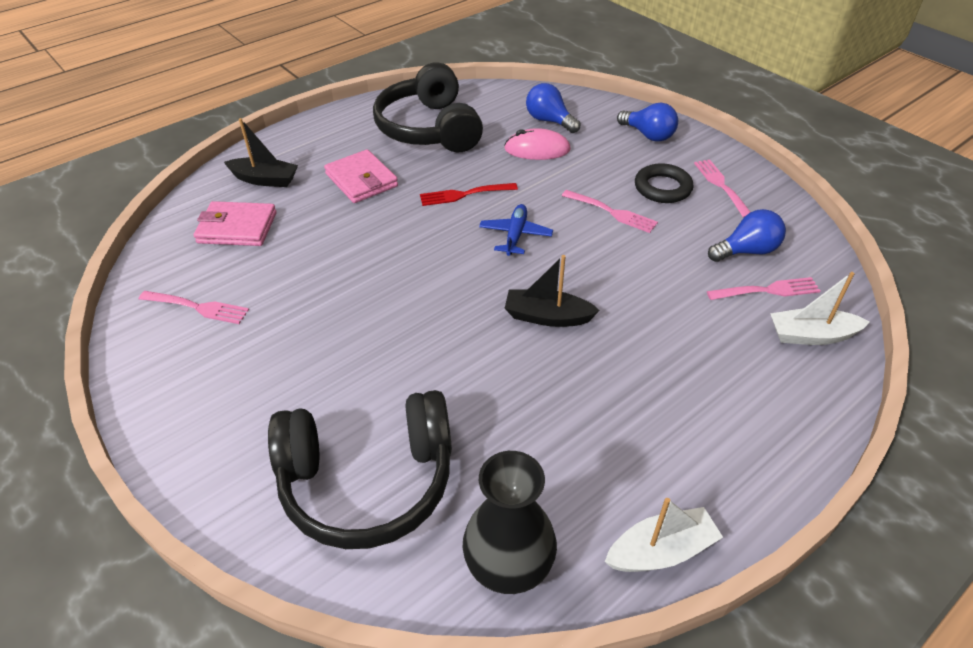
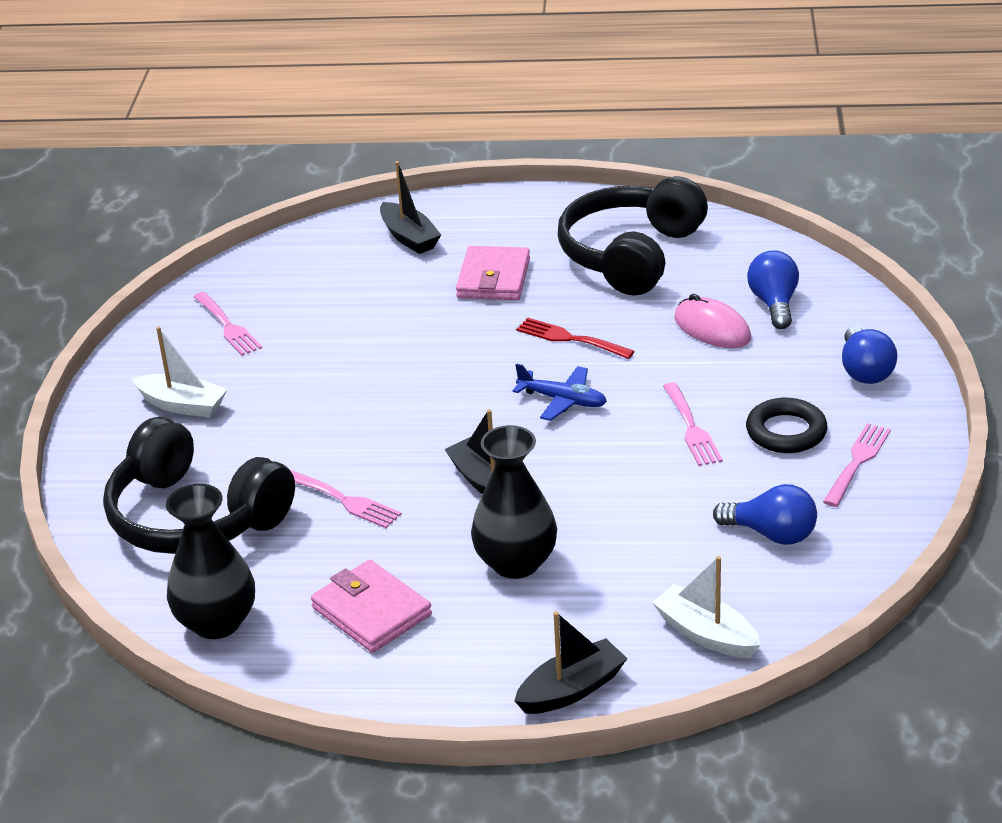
camera: 45 degrees right, 10 degrees down
pink wallet [194,201,277,246] -> pink wallet moved to [311,560,432,653]
blue plane [479,204,553,256] -> blue plane turned 60 degrees clockwise [513,363,607,421]
white boat [605,498,723,572] -> white boat moved to [132,326,228,418]
pink fork [707,277,821,300] -> pink fork moved to [290,470,402,528]
none -> black vase [471,425,557,579]
none -> black boat [514,611,628,714]

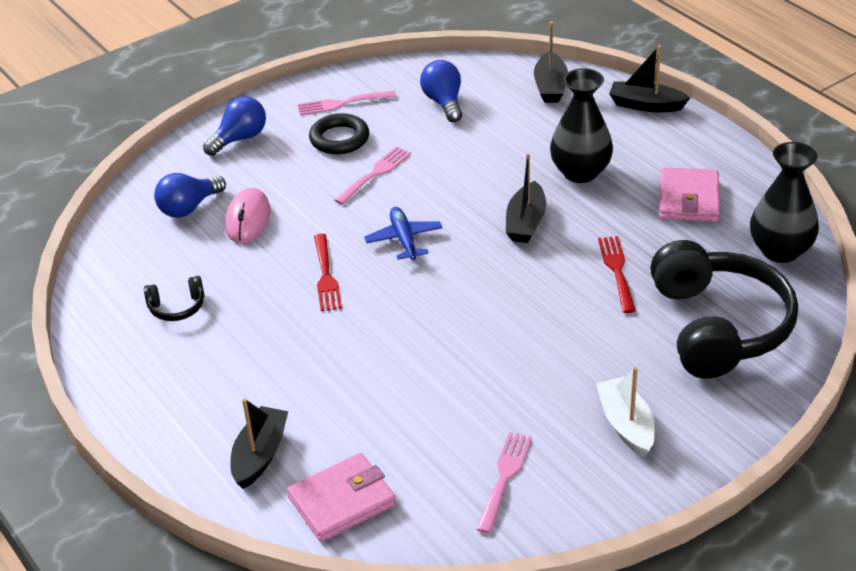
camera: 130 degrees left, 5 degrees up
pink fork [290,470,402,528] -> red fork [598,236,636,313]
pink wallet [456,246,530,300] -> pink wallet moved to [287,453,396,542]
black headphones [558,176,708,296] -> black headphones [144,276,205,321], size x0.41
white boat [652,556,761,658] -> black boat [534,22,568,103]

